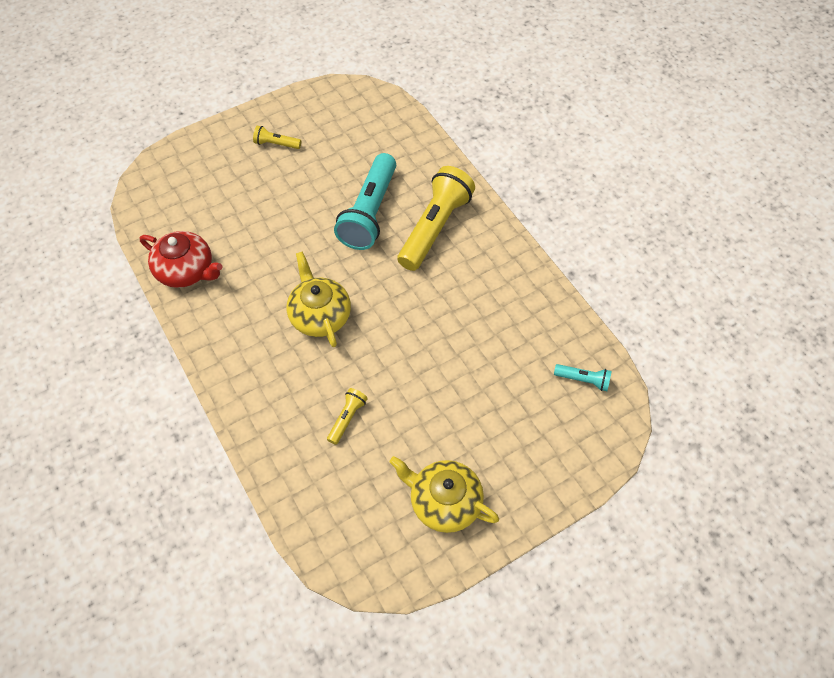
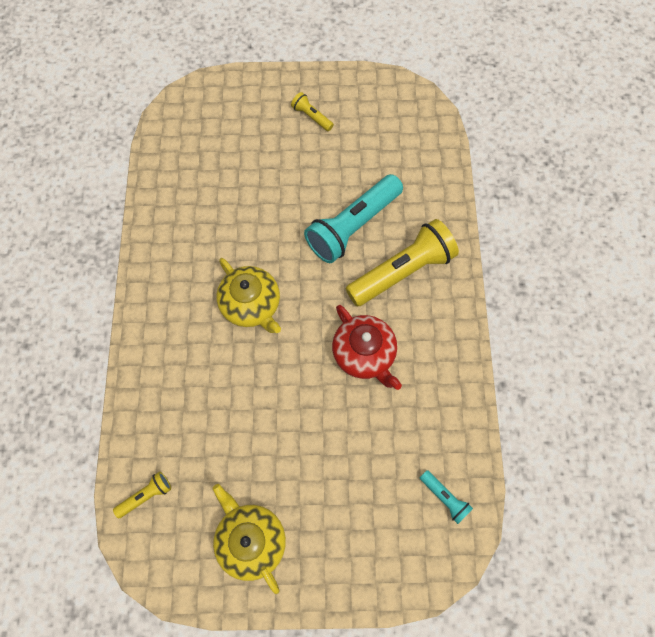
camera: 30 degrees right, 10 degrees up
red teapot [140,231,222,288] -> red teapot moved to [332,305,402,390]
yellow teapot [286,252,351,347] -> yellow teapot turned 135 degrees clockwise [216,258,281,333]
yellow flashlight [327,388,368,445] -> yellow flashlight moved to [113,472,171,518]

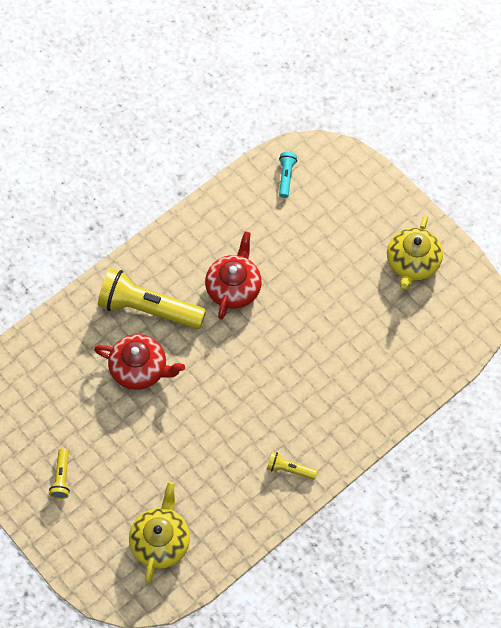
camera: 130 degrees left, 5 degrees down
yellow flashlight [113,472,171,518] -> yellow flashlight moved to [267,452,318,480]
yellow teapot [216,258,281,333] -> yellow teapot moved to [129,482,190,583]
turquoise flashlight [304,174,403,263] -> red teapot [94,334,185,390]

